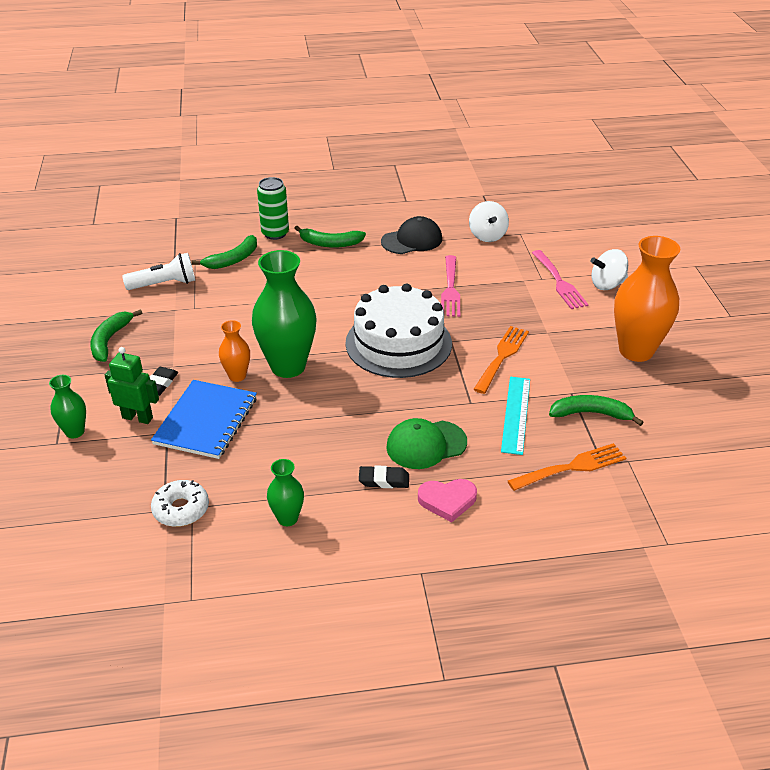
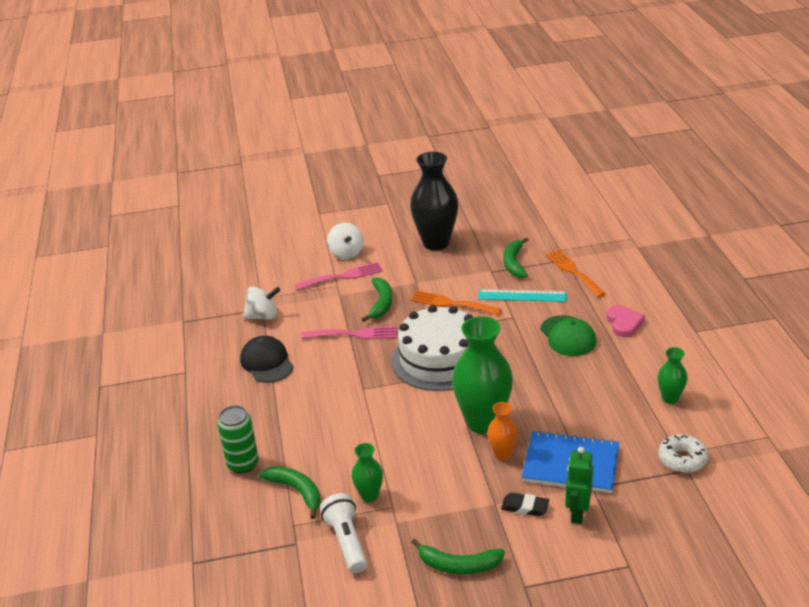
camera: 90 degrees left, 5 degrees down
green vase [49,375,86,438] -> green vase moved to [352,443,383,502]
green banana [295,226,366,248] -> green banana moved to [362,277,393,322]
black eraser [359,465,409,488] -> none
orange vase [614,236,680,362] -> black vase [410,152,458,250]

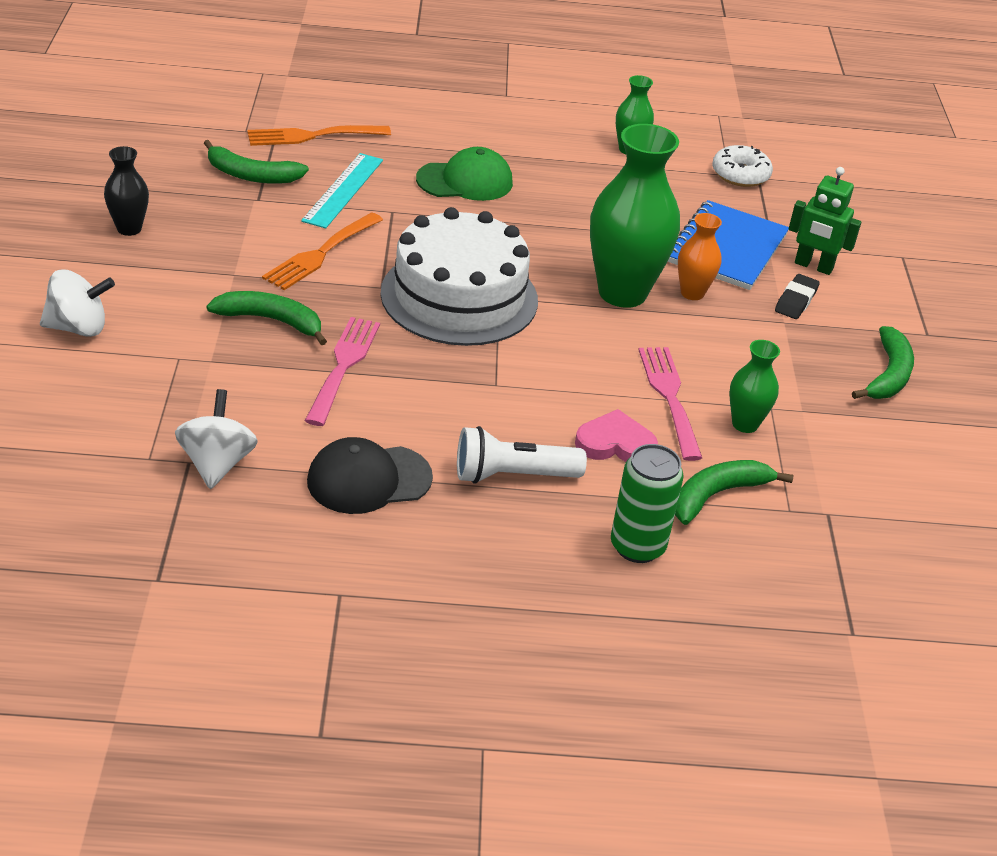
camera: 85 degrees left, 5 degrees up
pink fork [295,262,383,290] -> pink fork moved to [638,347,702,461]
white flashlight [320,493,367,573] -> white flashlight moved to [457,426,587,484]
black vase [410,152,458,250] -> black vase [104,146,149,236], size x0.49
pink heart [607,305,645,337] -> pink heart moved to [575,409,658,462]

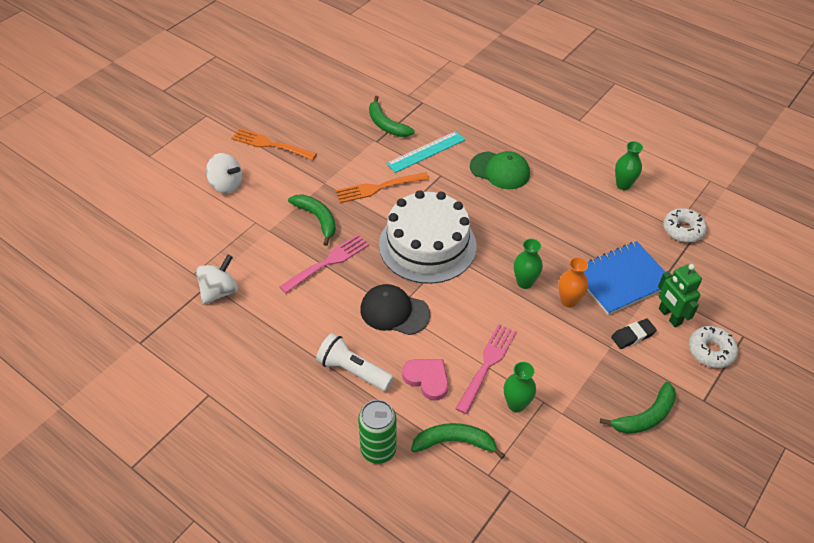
camera: 40 degrees right, 10 degrees up
black vase [104,146,149,236] -> none
orange fork [247,125,391,146] -> orange fork moved to [231,128,317,160]
black cap [307,437,433,514] -> black cap moved to [360,284,430,335]
green vase [590,124,680,308] -> green vase [514,239,543,289], size x0.49
none -> white donut [689,326,738,368]

